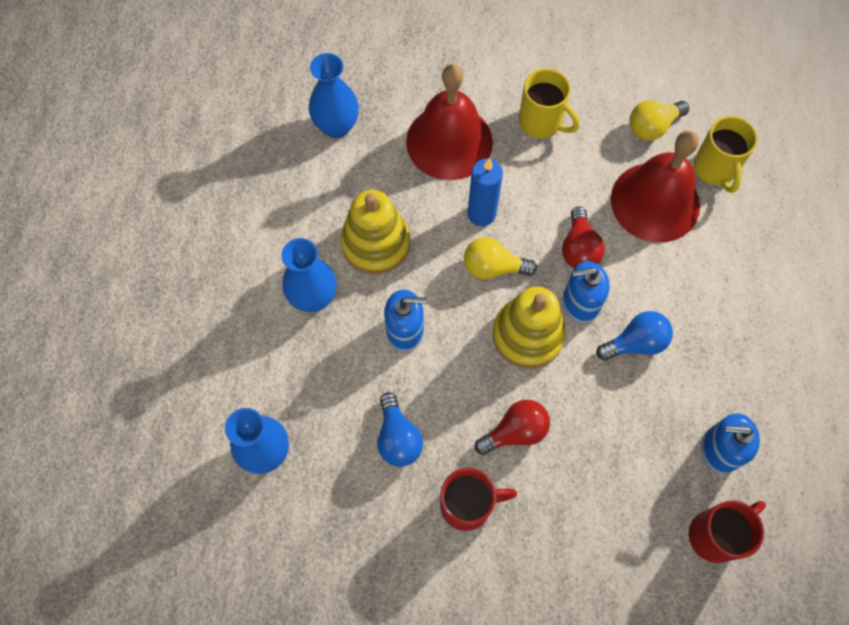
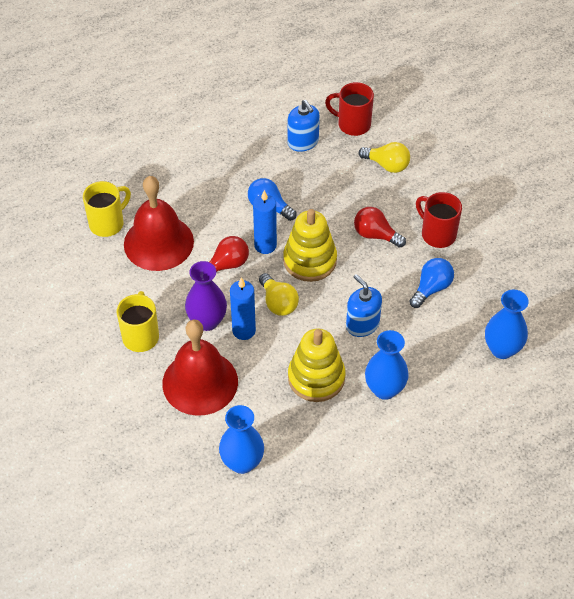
camera: 125 degrees left, 15 degrees down
blue soap dispenser [563,261,610,324] -> blue candle [253,190,277,254]
yellow light bulb [629,100,689,141] -> yellow light bulb moved to [359,142,410,173]
none -> purple vase [185,261,227,331]

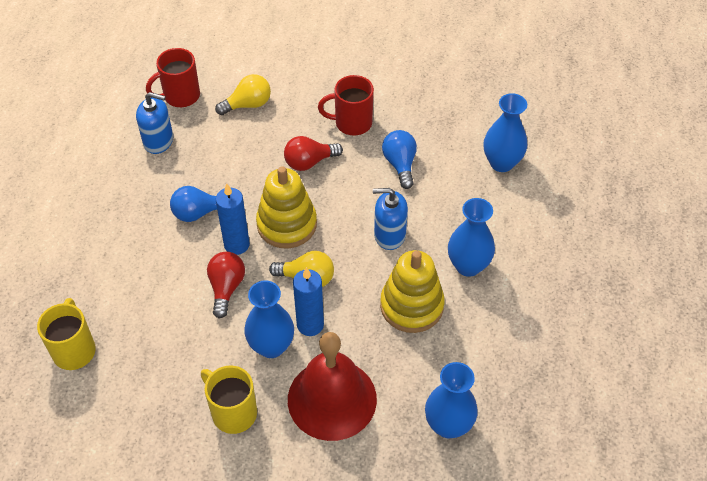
camera: 50 degrees left, 0 degrees up
red bell [124,176,194,271] -> none
purple vase [185,261,227,331] -> blue vase [244,280,294,358]

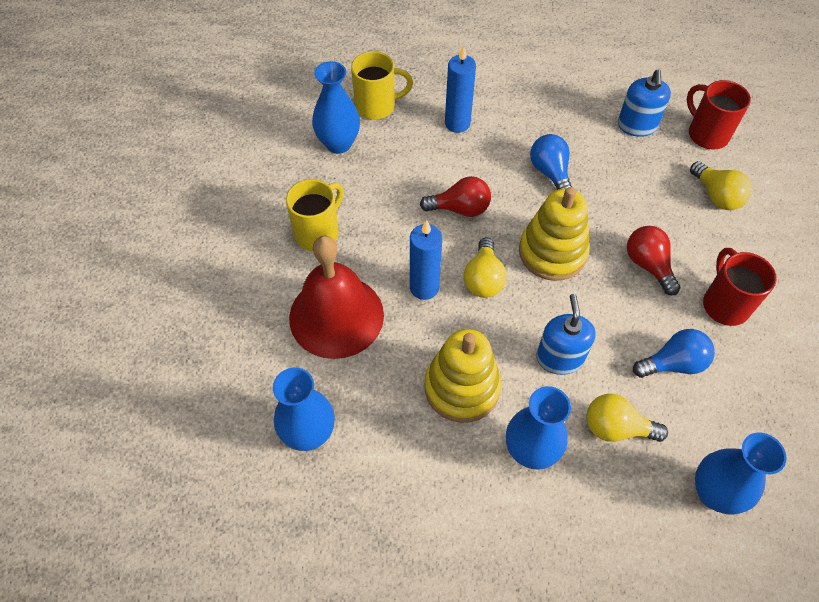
camera: 85 degrees right, 5 degrees up
blue candle [216,183,250,255] -> blue candle moved to [445,45,476,133]
blue vase [244,280,294,358] -> blue vase moved to [312,61,360,154]
none -> yellow light bulb [586,394,668,442]

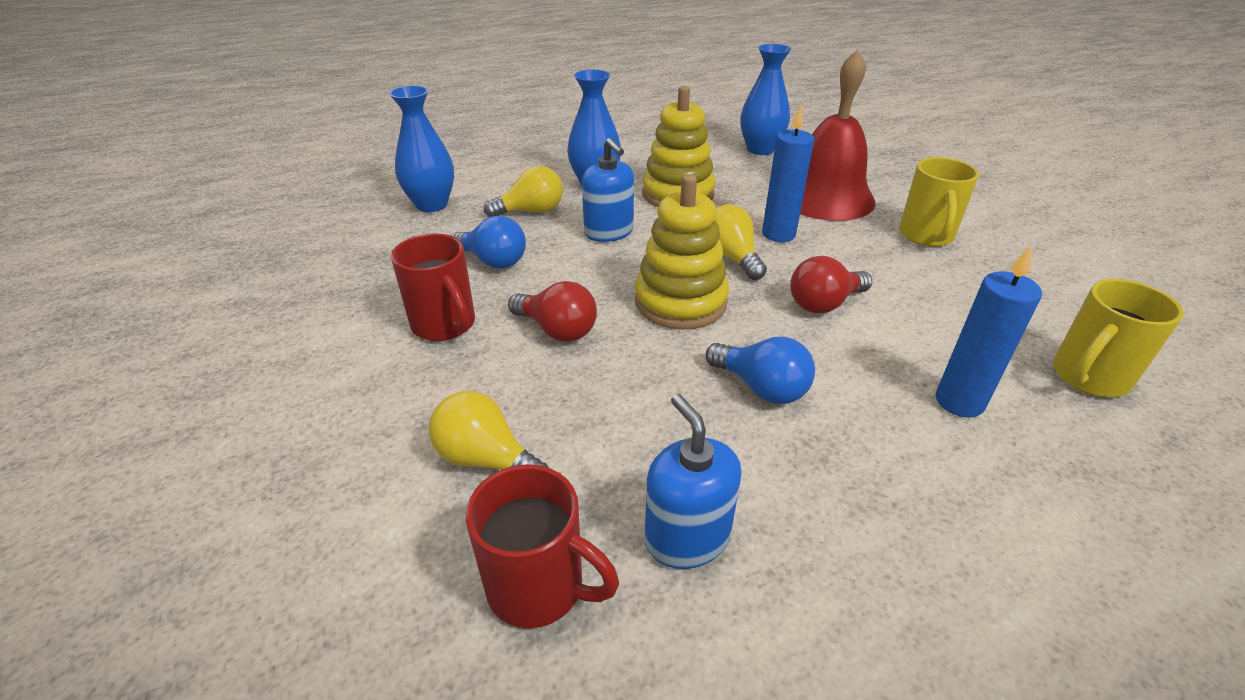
camera: 150 degrees right, 20 degrees down
blue vase [312,61,360,154] -> none
blue light bulb [633,329,715,378] -> blue light bulb turned 105 degrees counterclockwise [450,216,526,268]

